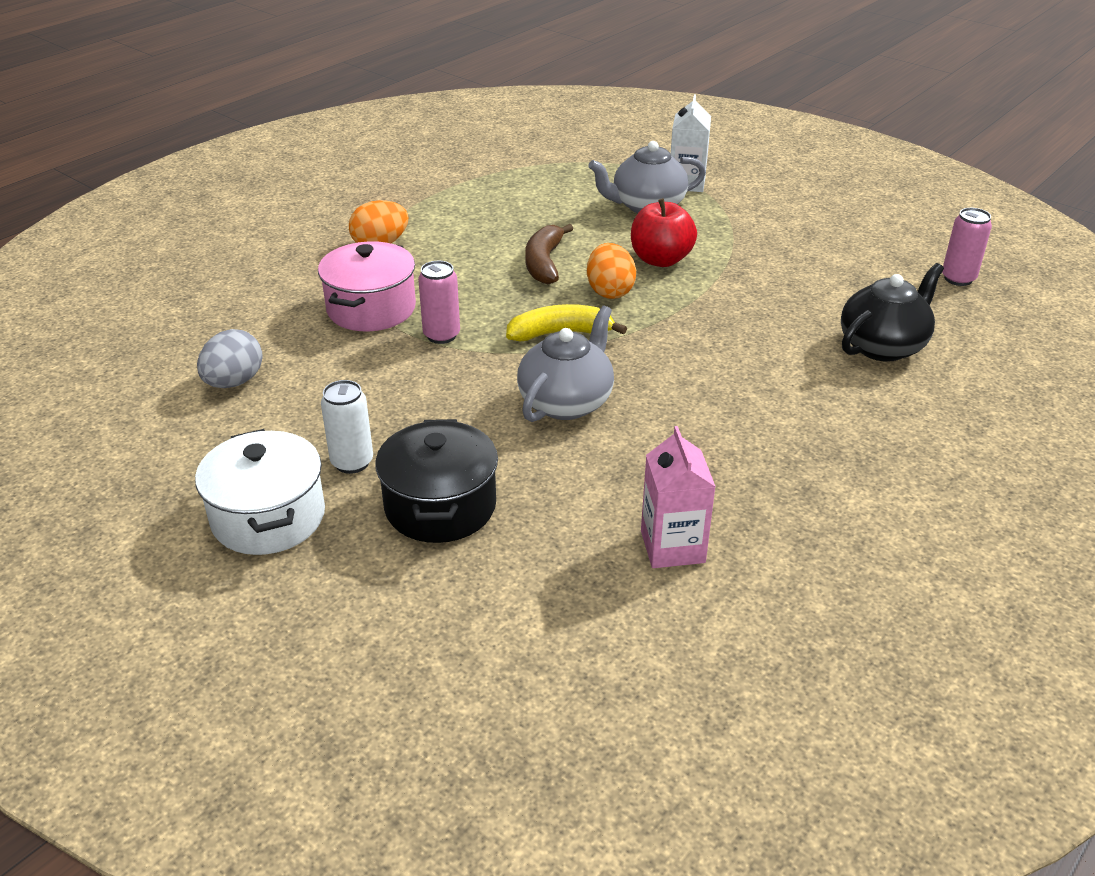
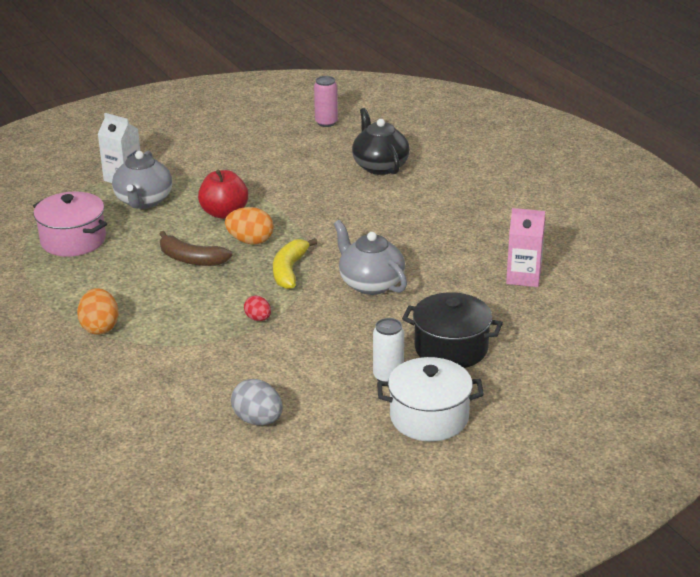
camera: 70 degrees left, 5 degrees down
pink pot [318,241,416,331] -> pink pot moved to [33,191,107,257]
pink can [418,261,460,344] -> red egg [244,296,271,321]

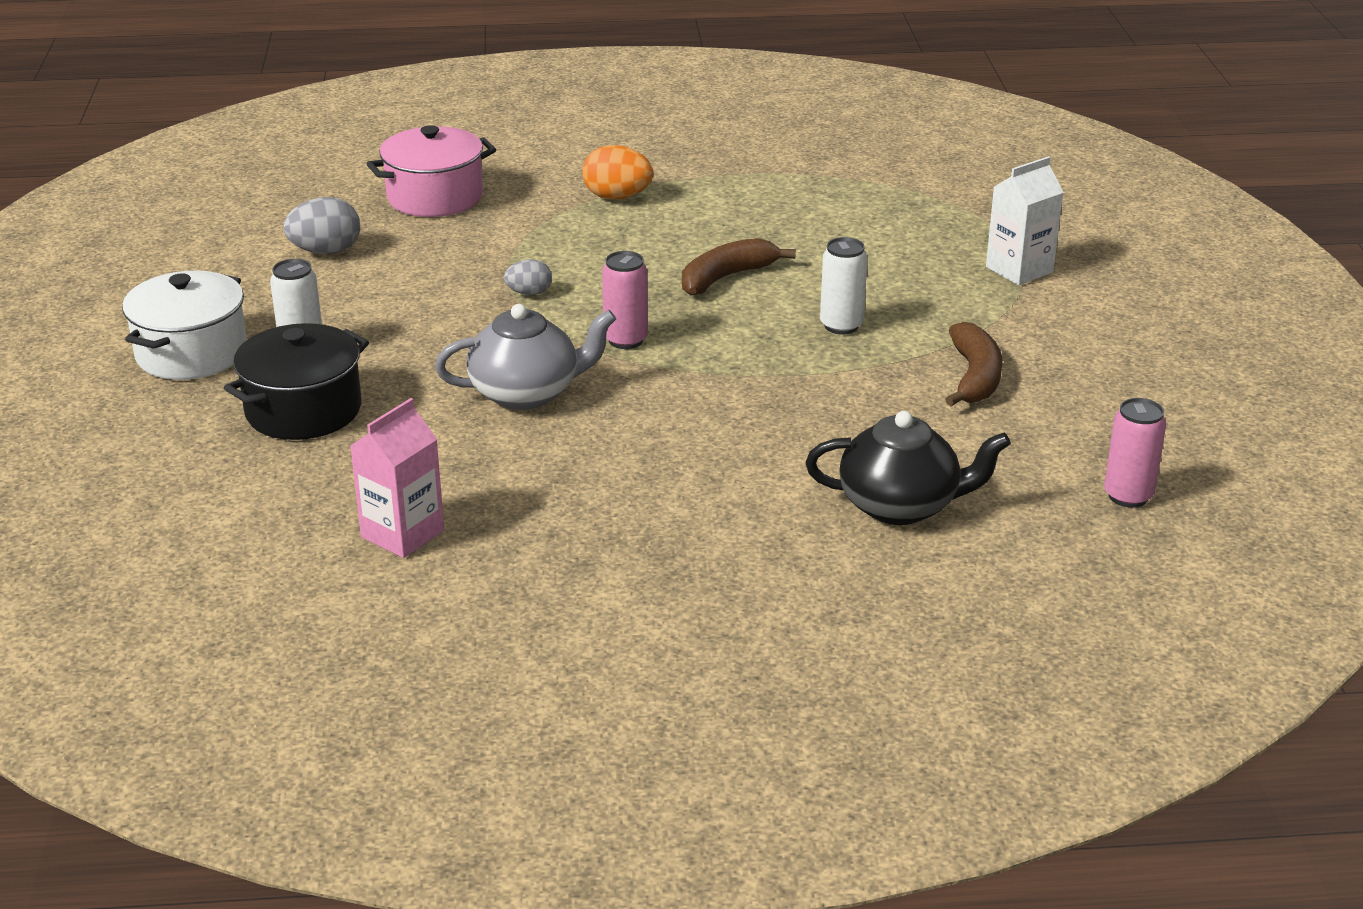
camera: 115 degrees right, 0 degrees up
pink pot [33,191,107,257] -> pink pot moved to [367,125,496,217]
grey teapot [112,151,172,209] -> none
red apple [198,170,248,219] -> white can [820,237,868,335]
orange egg [225,207,274,244] -> none
red egg [244,296,271,321] -> grey egg [504,259,552,295]
yellow banana [273,238,318,289] -> pink can [602,251,648,349]
none -> brown banana [945,322,1002,406]

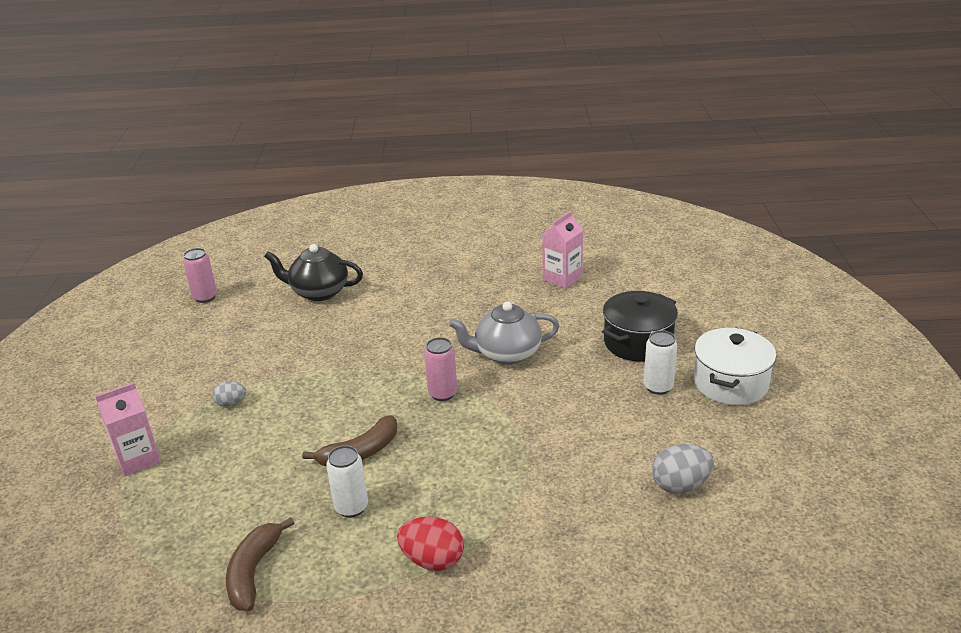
camera: 175 degrees left, 0 degrees up
pink pot [367,125,496,217] -> none
grey egg [504,259,552,295] -> grey egg moved to [212,381,246,407]
orange egg [582,145,653,199] -> red egg [397,516,464,571]
white can [820,237,868,335] -> white can moved to [326,445,368,518]
brown banana [945,322,1002,406] -> brown banana moved to [226,517,294,611]
white carton [986,156,1064,285] -> pink carton [95,383,161,477]

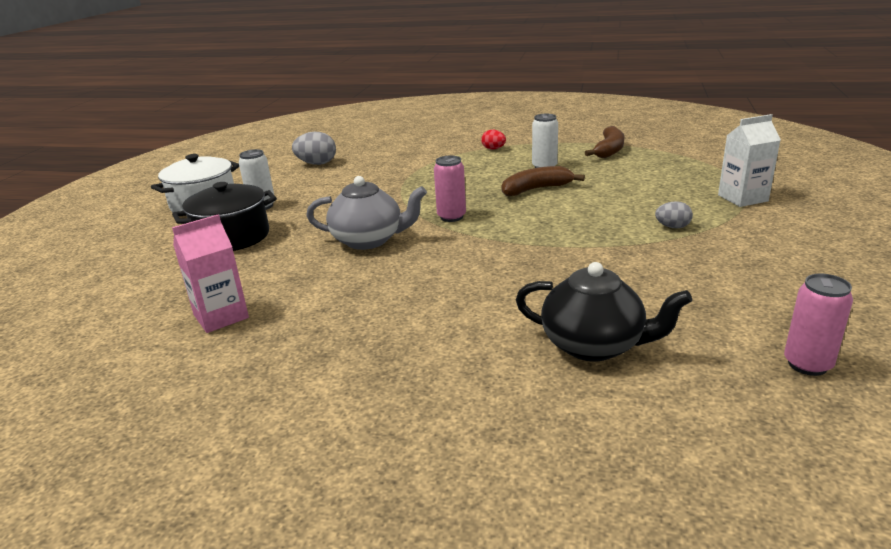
camera: 165 degrees left, 5 degrees down
pink carton [95,383,161,477] -> white carton [718,114,781,207]
red egg [397,516,464,571] -> red egg [481,130,506,149], size x0.61

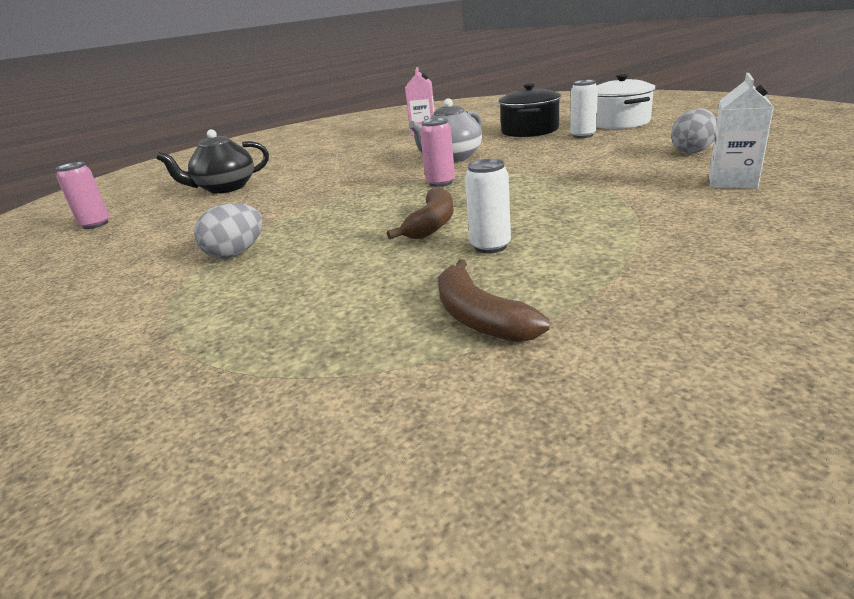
camera: 130 degrees right, 0 degrees up
red egg [481,130,506,149] -> none
grey egg [655,201,693,228] -> grey egg [194,203,263,259], size x1.64
white carton [718,114,781,207] -> white carton moved to [709,73,774,189]

